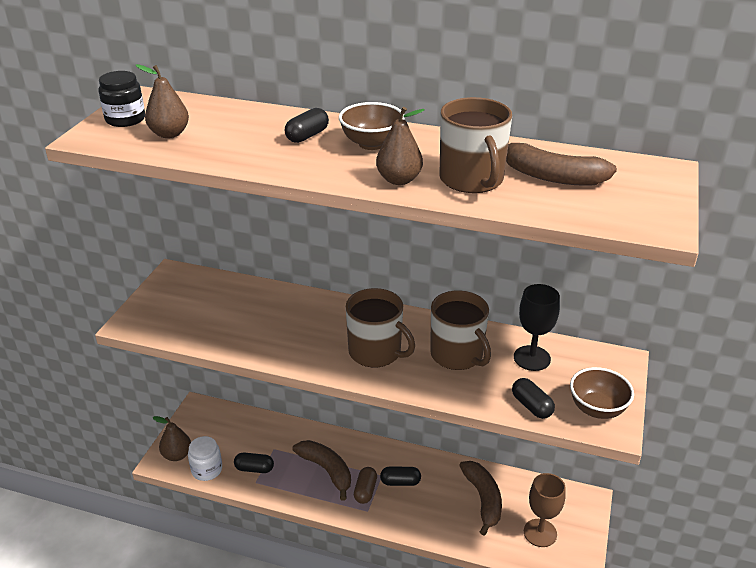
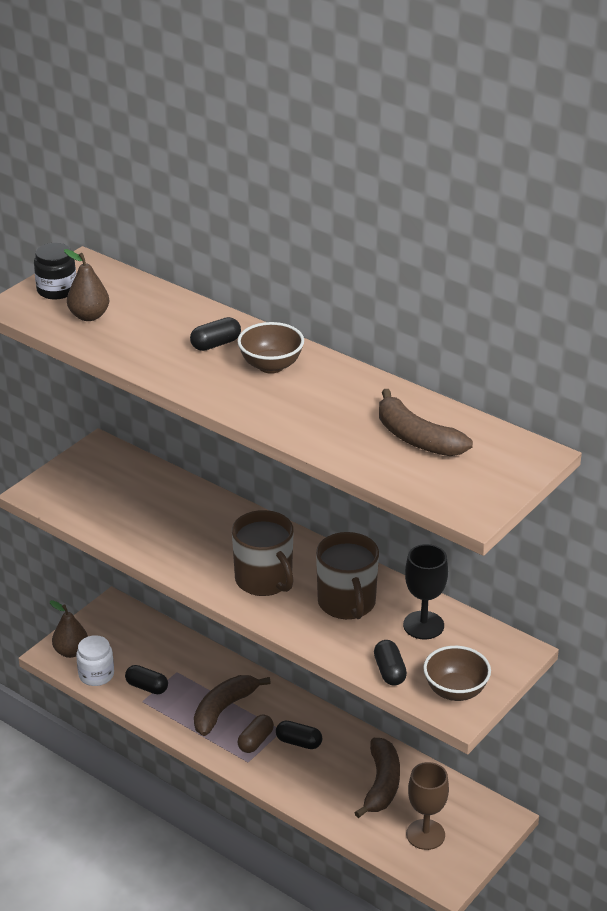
camera: 20 degrees right, 0 degrees up
brown banana [293,440,351,501] -> brown banana turned 120 degrees counterclockwise [194,675,271,736]
brown pear [376,107,425,185] -> none
brown mug [440,97,512,193] -> none

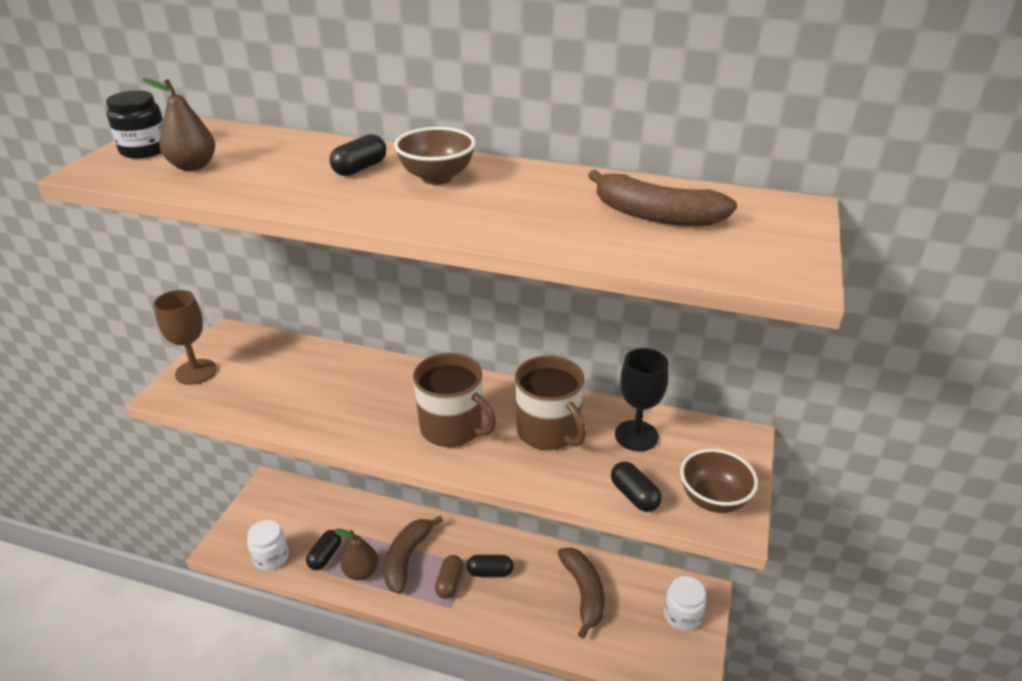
camera: 20 degrees left, 0 degrees up
brown pear [50,600,88,658] -> brown pear moved to [334,529,379,580]
black capsule [125,665,168,694] -> black capsule turned 75 degrees counterclockwise [306,530,341,570]
brown goblet [406,762,449,850] -> brown goblet moved to [153,290,217,385]
none -> white jar [664,576,706,631]

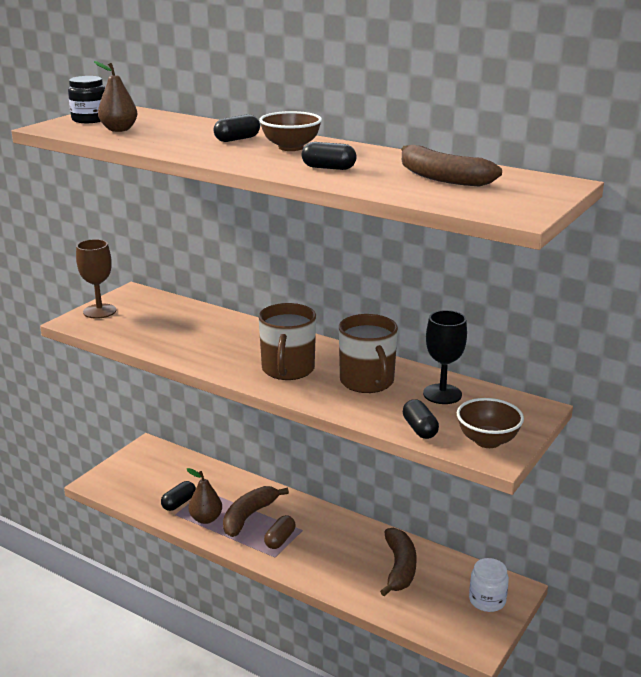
camera: 15 degrees right, 10 degrees down
white jar [247,520,289,571] -> none
brown mug [413,353,496,447] -> brown mug turned 45 degrees clockwise [259,303,316,380]
black capsule [467,555,514,577] -> black capsule moved to [302,142,357,170]

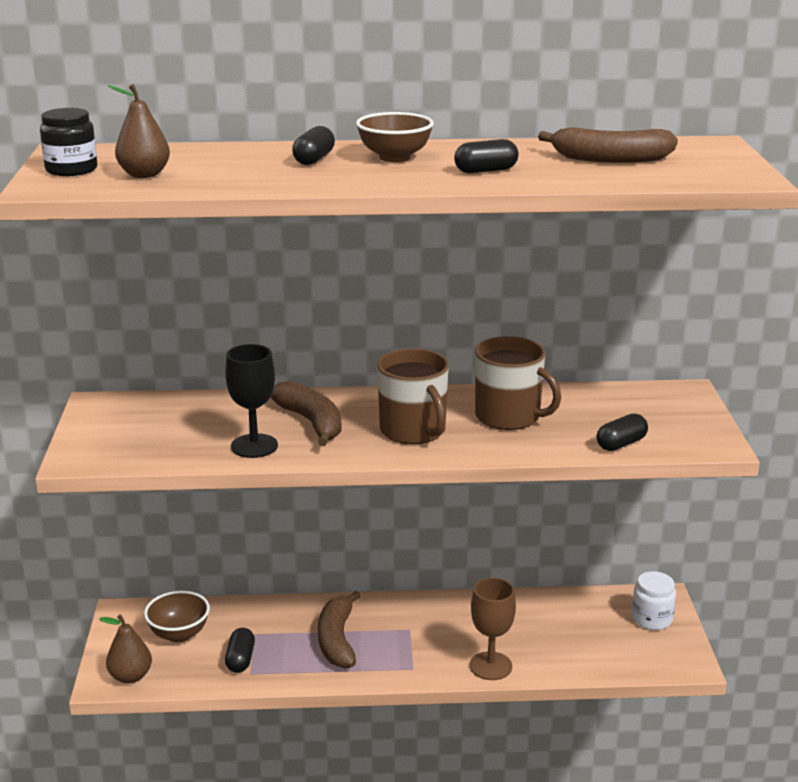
camera: 35 degrees left, 0 degrees up
brown goblet [76,239,116,319] -> brown goblet moved to [470,578,516,680]
brown pear [187,468,222,524] -> brown pear moved to [99,615,152,683]
brown capsule [264,515,296,549] -> none
brown banana [380,527,416,596] -> brown banana moved to [271,381,342,446]
black capsule [403,399,439,439] -> black capsule turned 75 degrees counterclockwise [597,414,648,451]
black goblet [423,310,467,404] -> black goblet moved to [225,344,278,458]
brown bowl [457,398,524,448] -> brown bowl moved to [144,591,210,642]

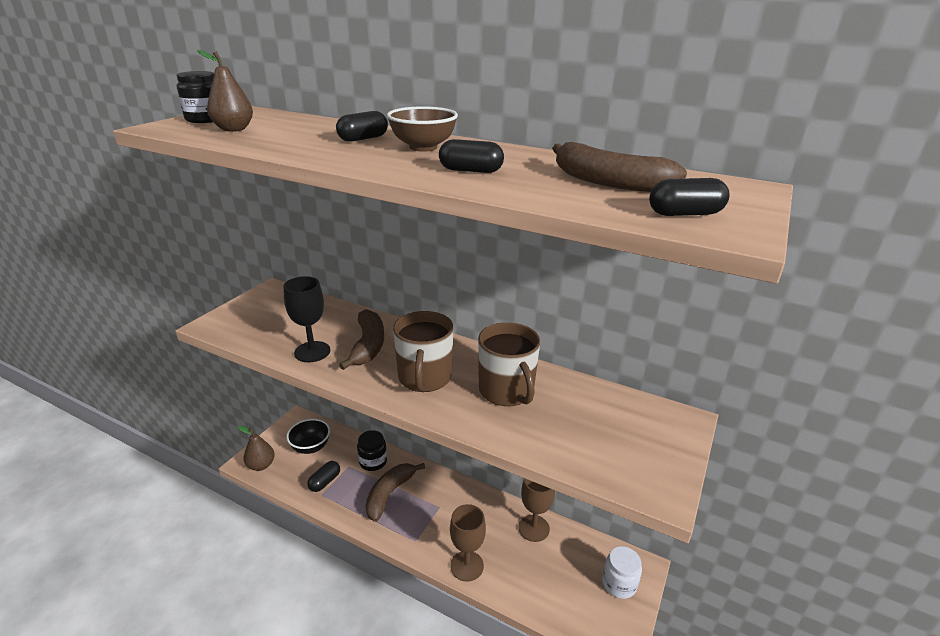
camera: 30 degrees right, 5 degrees up
brown bowl [144,591,210,642] -> black bowl [286,419,330,454]
black capsule [597,414,648,451] -> black capsule moved to [649,178,729,216]
none -> black jar [357,430,387,471]
none -> brown goblet [518,478,555,542]

